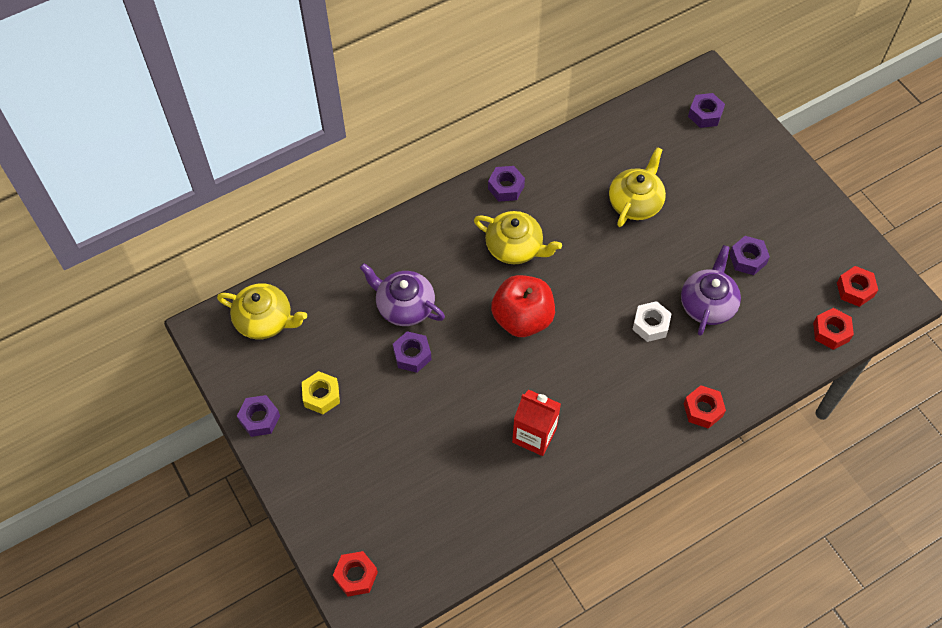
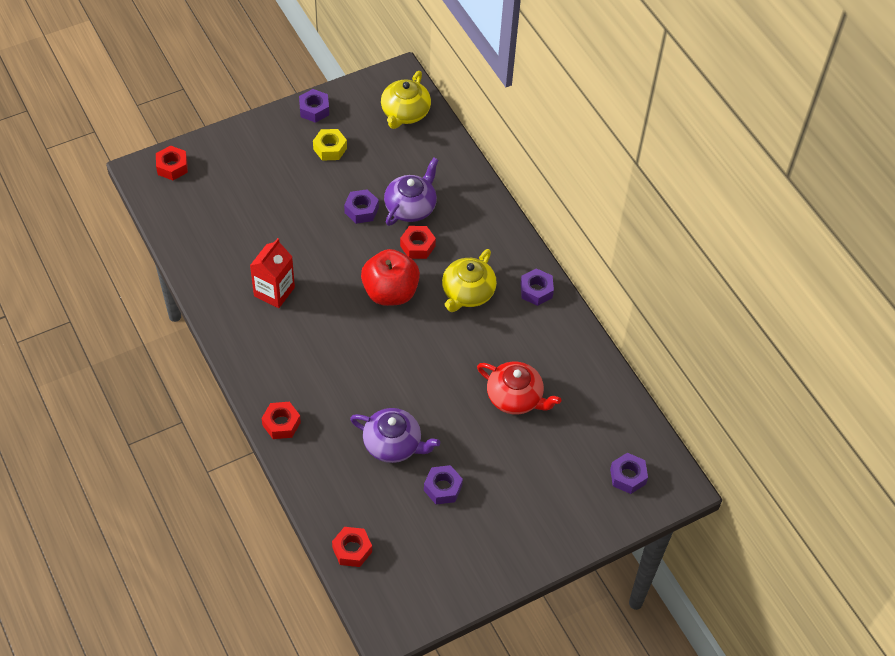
camera: 90 degrees right, 5 degrees down
yellow teapot [609,147,666,227] -> red teapot [477,362,561,415]
white nut [632,301,672,342] -> none
red nut [837,266,878,307] -> red nut moved to [400,226,436,259]

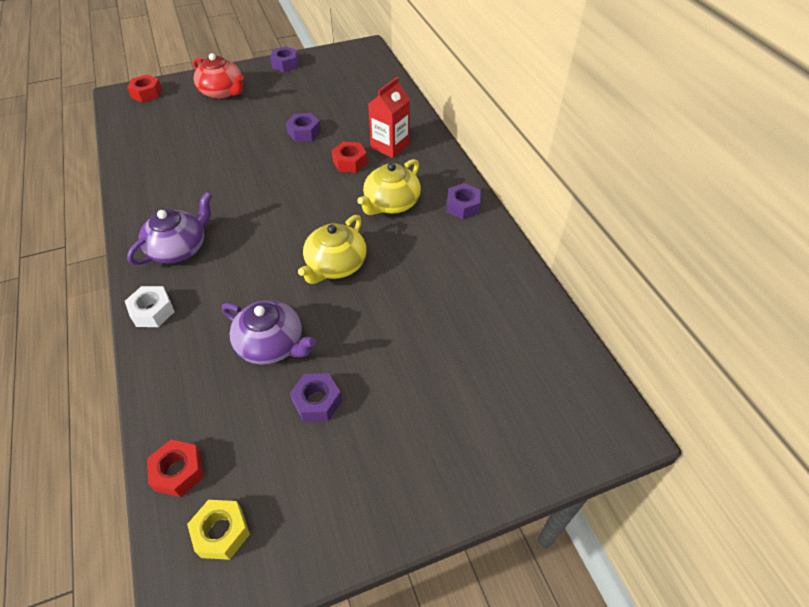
camera: 10 degrees right, 5 degrees down
red carton [250,238,295,308] -> red carton moved to [368,77,410,158]
red nut [262,402,301,439] -> white nut [125,286,175,327]
yellow nut [313,129,347,161] -> yellow nut moved to [187,500,250,560]
red apple [361,249,420,306] -> none
yellow teapot [381,71,431,129] -> yellow teapot moved to [298,215,367,284]
purple teapot [384,158,438,226] -> purple teapot moved to [127,192,212,265]
red teapot [477,362,561,415] -> red teapot moved to [193,53,244,99]
purple nut [610,453,648,494] -> none

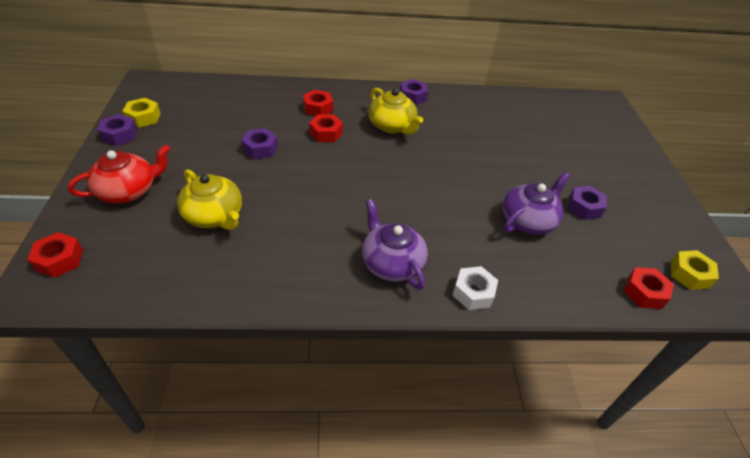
camera: 75 degrees left, 5 degrees down
yellow teapot [298,215,367,284] -> yellow teapot moved to [177,169,242,230]
red carton [368,77,410,158] -> red nut [303,90,333,116]
none -> yellow nut [122,98,161,128]

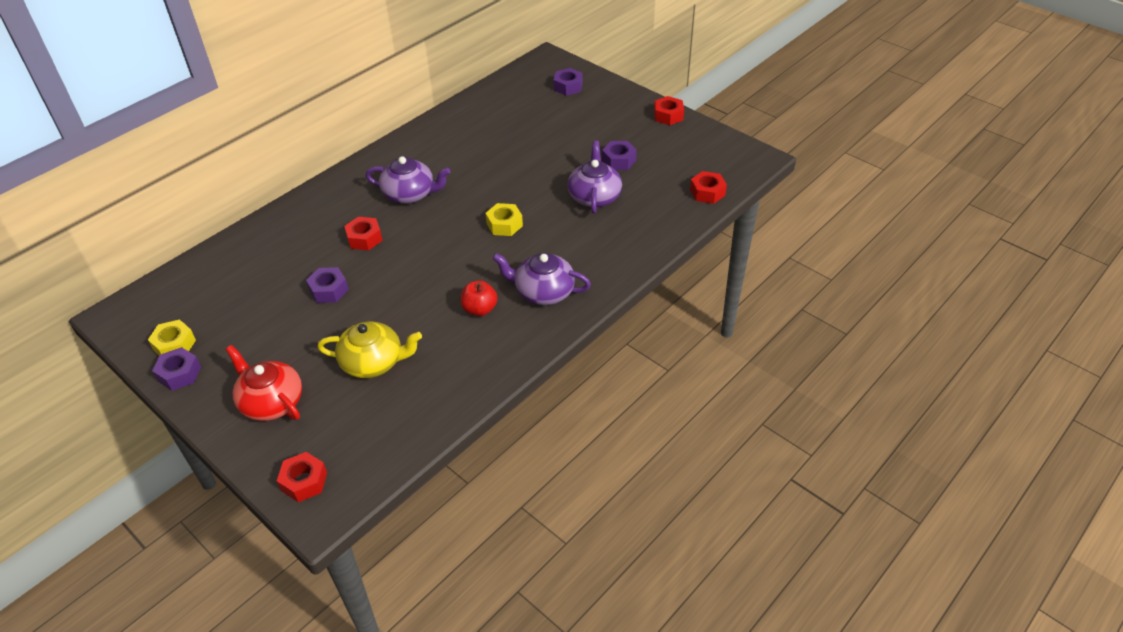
camera: 40 degrees left, 0 degrees up
red teapot [68,145,171,203] -> red teapot turned 60 degrees counterclockwise [226,345,302,421]
red nut [303,90,333,116] -> red nut moved to [654,96,684,125]
yellow teapot [369,88,423,134] -> purple teapot [365,156,450,204]
purple nut [400,79,428,105] -> purple nut moved to [554,68,583,96]
white nut [453,266,498,310] -> none
yellow nut [671,250,719,290] -> yellow nut moved to [486,203,523,236]
none -> red apple [461,280,498,316]

